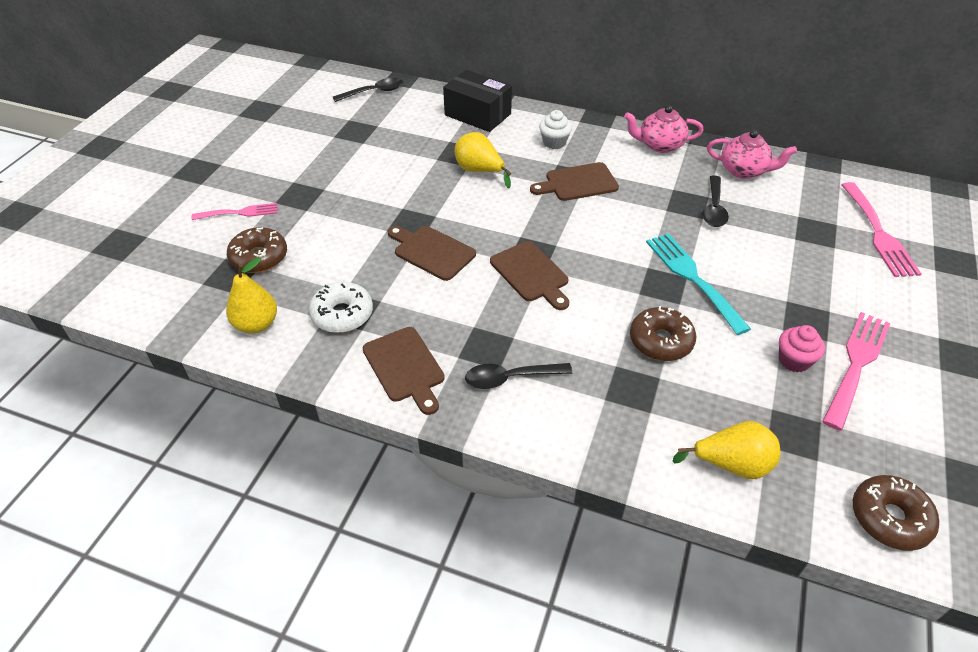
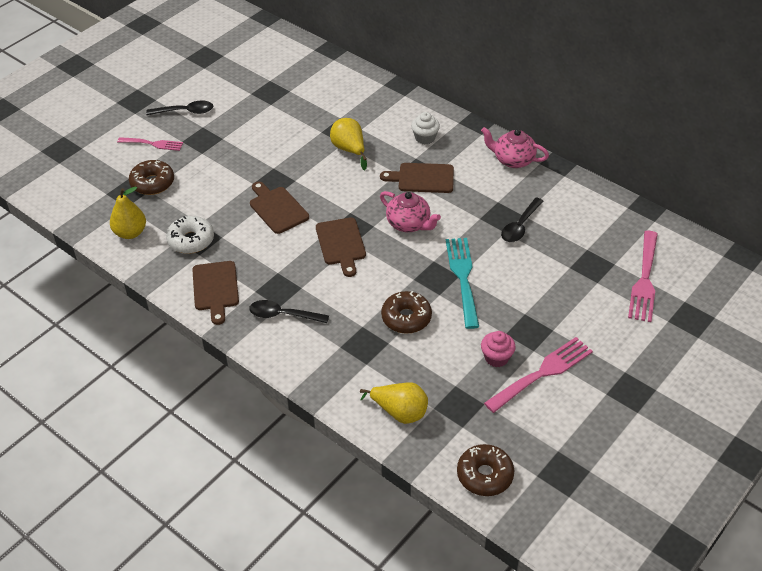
camera: 20 degrees right, 0 degrees up
black spoon [333,78,403,102] -> black spoon moved to [146,101,213,115]
black box [443,70,512,132] -> none
pink teapot [707,130,797,179] -> pink teapot moved to [380,191,441,232]

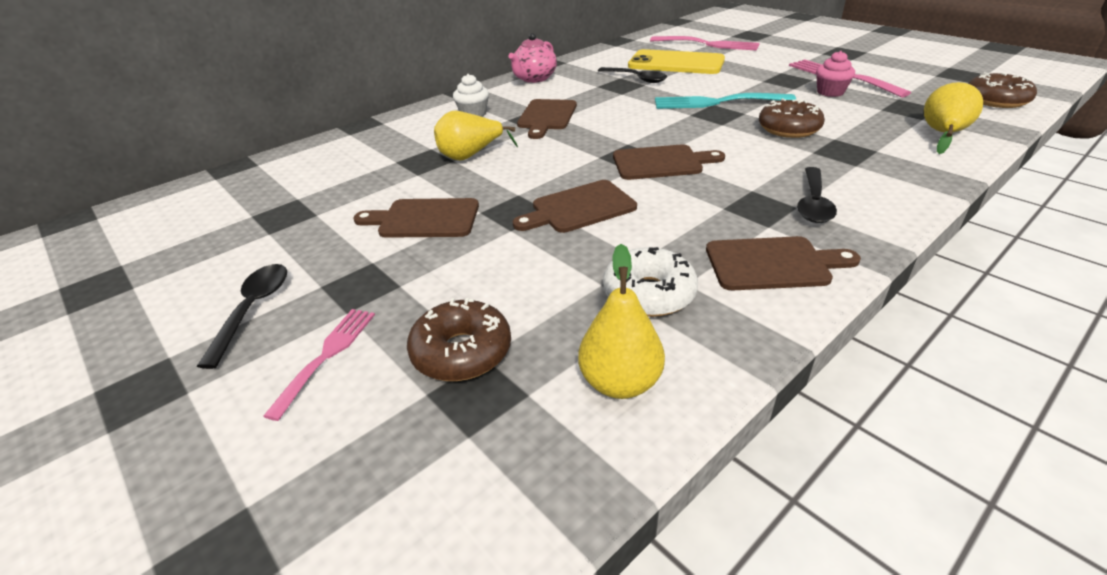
camera: 80 degrees left, 10 degrees down
pink teapot [380,191,441,232] -> none
none -> brown cutting board [353,198,479,238]
none -> yellow phone [628,49,725,74]

